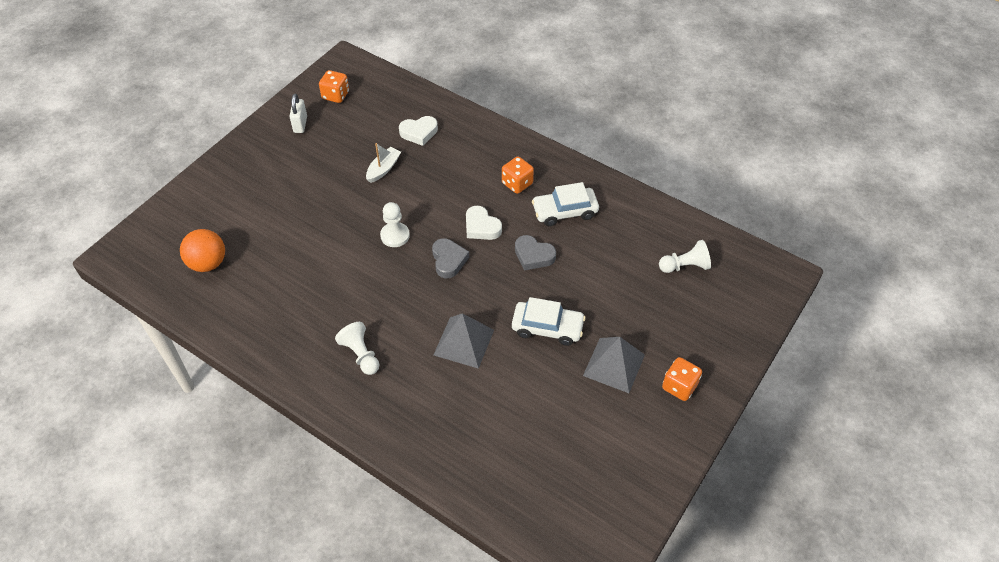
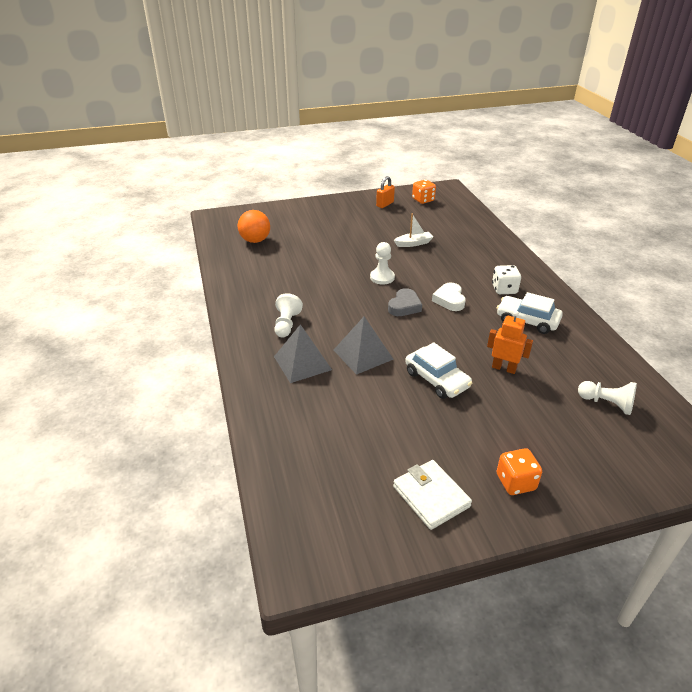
camera: 40 degrees right, 15 degrees down
white padlock [289,93,307,133] -> orange padlock [376,176,395,208]
white heart [399,116,438,146] -> none
orange dice [502,157,534,194] -> white dice [492,265,521,294]
grey heart [515,235,556,270] -> none
grey pyramid [583,337,645,393] -> grey pyramid moved to [274,324,332,383]
none -> white wallet [393,460,472,530]
none -> orange robot [487,311,533,374]

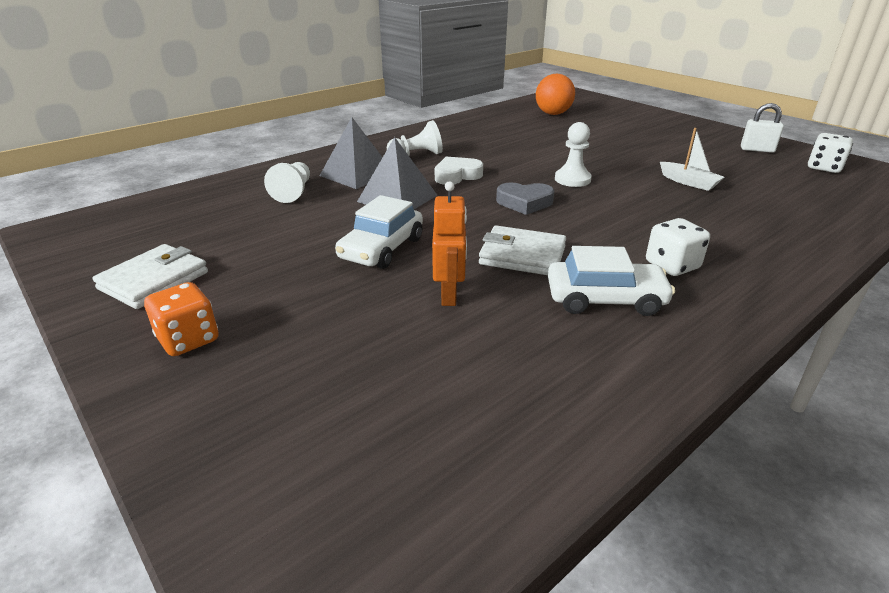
camera: 65 degrees right, 5 degrees down
orange padlock [376,176,395,208] -> white padlock [741,103,784,153]
orange dice [412,180,436,204] -> white dice [808,133,853,173]
white heart [432,283,466,311] -> white heart moved to [435,157,483,185]
white car [497,292,563,334] -> white car turned 90 degrees clockwise [548,246,675,316]
white pawn [578,381,637,415] -> white pawn moved to [264,162,310,203]
none -> white wallet [479,225,566,275]

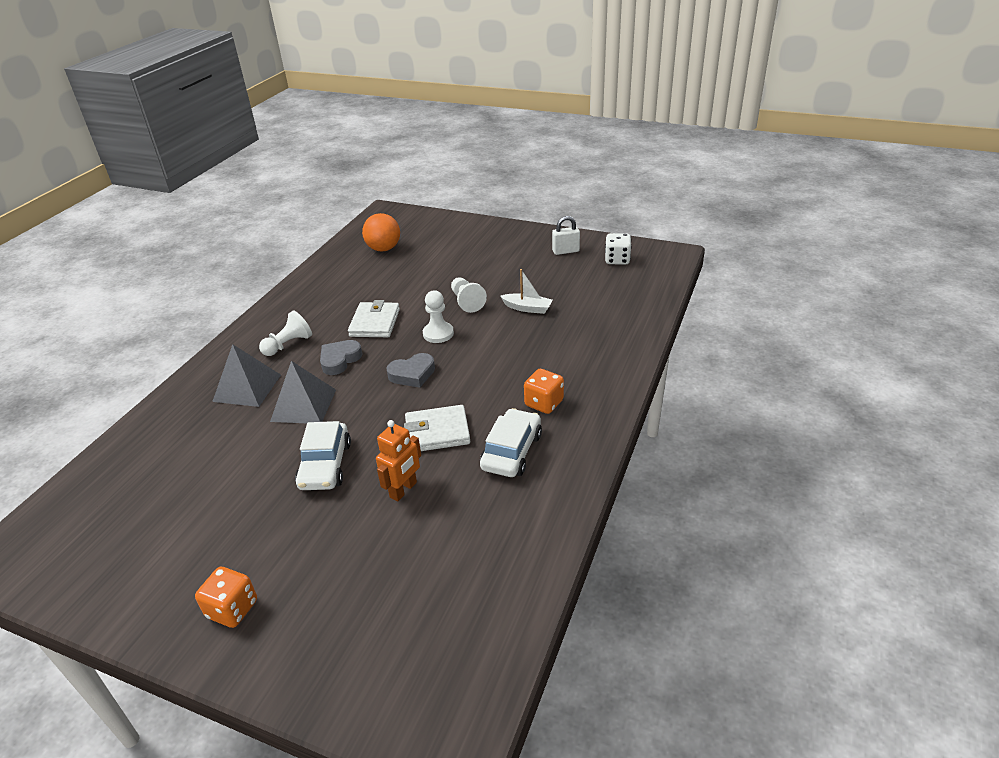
camera: 25 degrees left, 5 degrees up
white wallet [92,244,208,309] -> white wallet moved to [348,300,400,337]
white pawn [264,162,310,203] -> white pawn moved to [451,277,487,313]
orange robot [432,181,467,306] -> orange robot turned 60 degrees clockwise [376,420,421,501]
white heart [435,157,483,185] -> grey heart [320,340,362,375]
white car [548,246,675,316] -> white car turned 45 degrees counterclockwise [480,408,542,477]
white dice [646,218,710,276] -> orange dice [524,369,564,414]

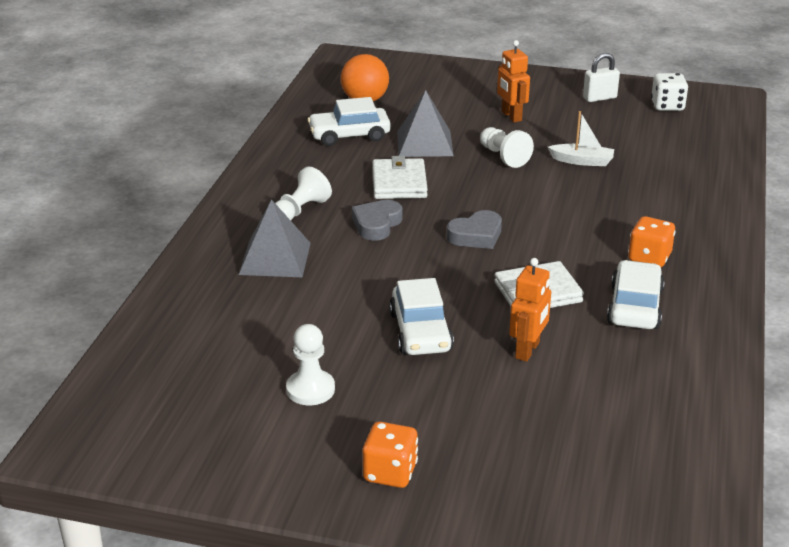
camera: 10 degrees left, 5 degrees down
grey pyramid [270,361,336,423] -> grey pyramid moved to [397,90,454,157]
white pawn [423,290,454,343] -> white pawn moved to [286,324,335,405]
none -> white car [308,97,391,146]
none -> orange robot [497,40,530,122]

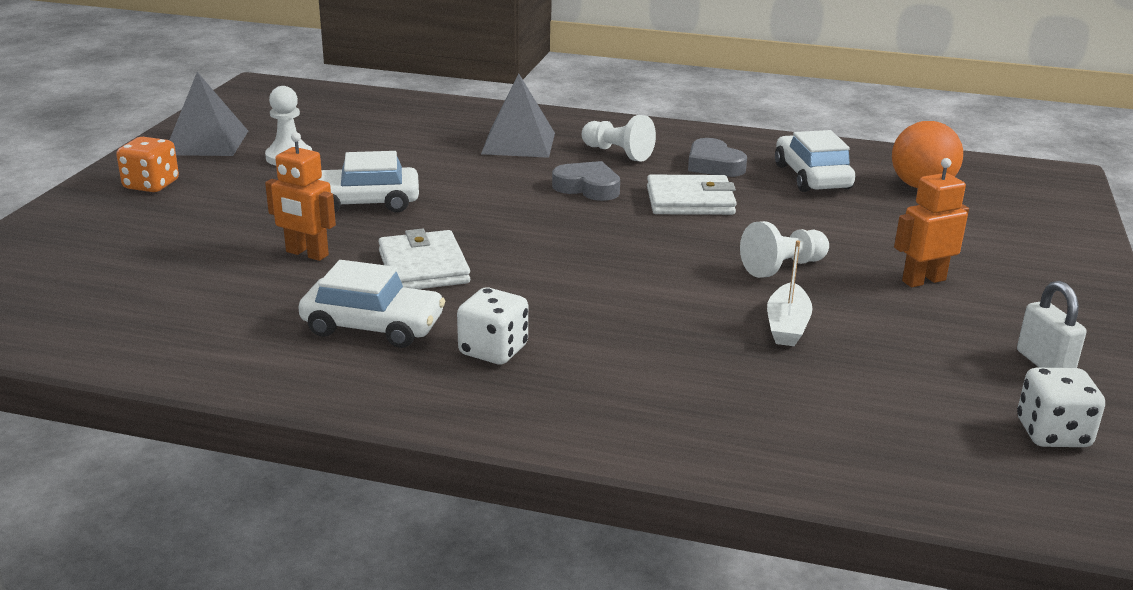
camera: 90 degrees right, 5 degrees down
grey pyramid [397,90,454,157] -> grey pyramid moved to [170,72,248,156]
grey heart [447,210,502,249] -> grey heart moved to [688,138,747,177]
orange dice [628,216,675,267] -> white dice [457,287,528,364]

